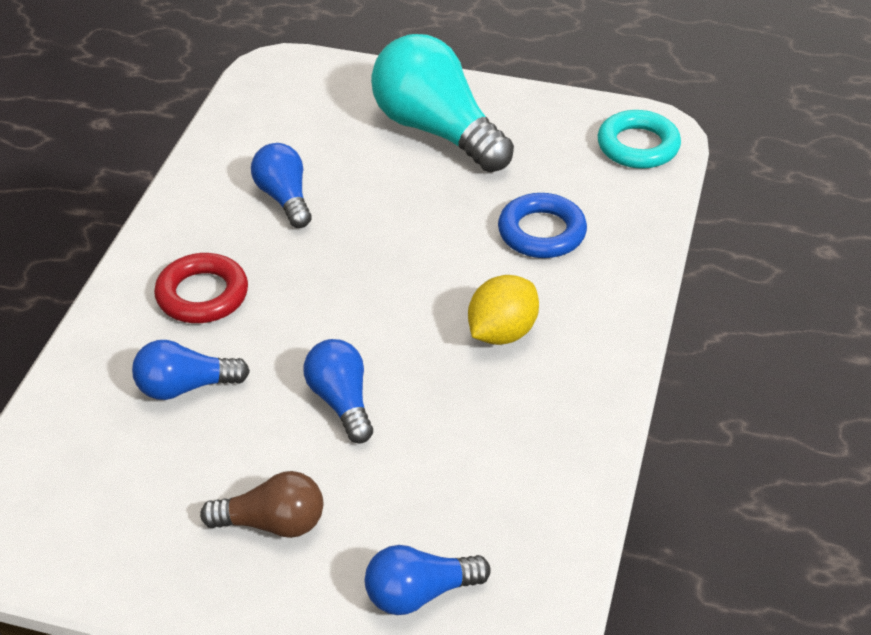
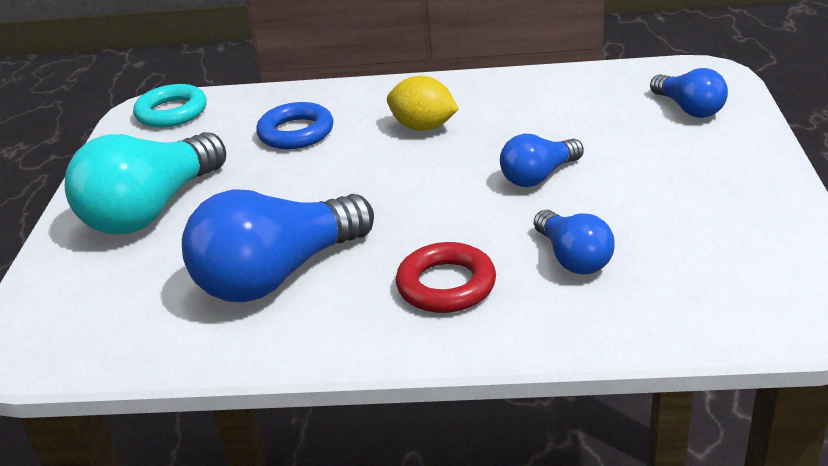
camera: 100 degrees left, 10 degrees down
brown light bulb [200,471,323,538] -> none
blue light bulb [251,143,312,228] -> blue light bulb [182,189,374,302], size x1.86

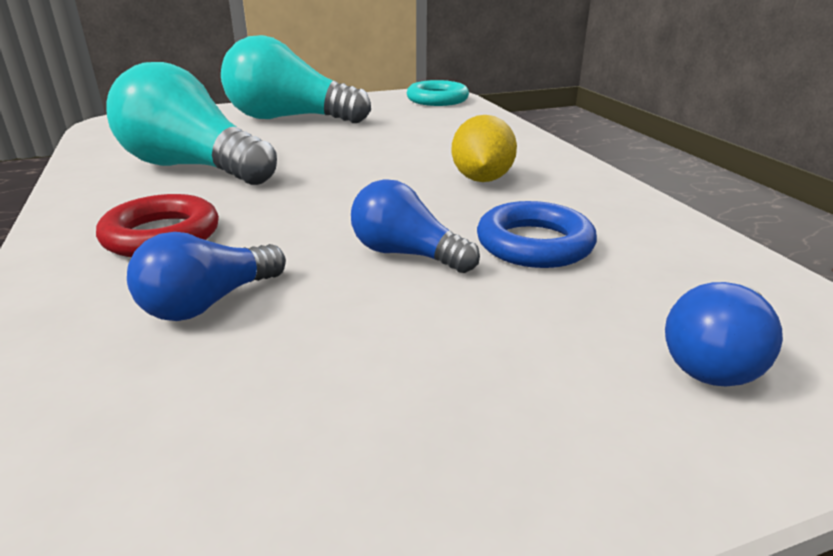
camera: 65 degrees right, 5 degrees down
blue light bulb [182,189,374,302] -> turquoise light bulb [106,62,277,185]
blue ring [256,102,334,149] -> blue ring moved to [477,201,597,268]

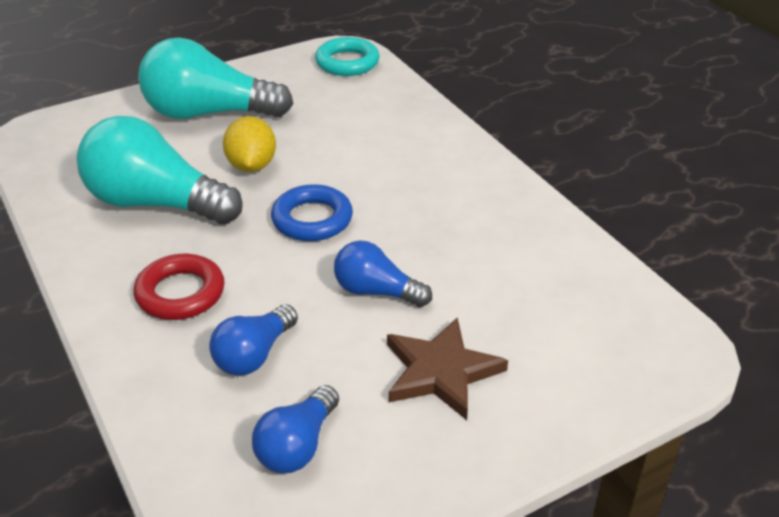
camera: 10 degrees left, 10 degrees up
yellow lemon [452,115,517,182] -> yellow lemon moved to [223,116,276,172]
blue ring [477,201,597,268] -> blue ring moved to [271,184,353,241]
blue light bulb [665,282,783,386] -> blue light bulb moved to [252,385,339,473]
none -> brown star [387,317,508,420]

